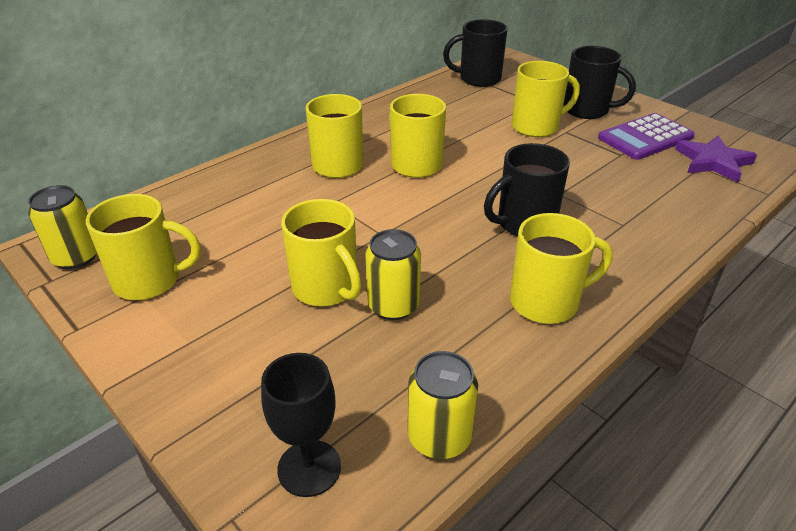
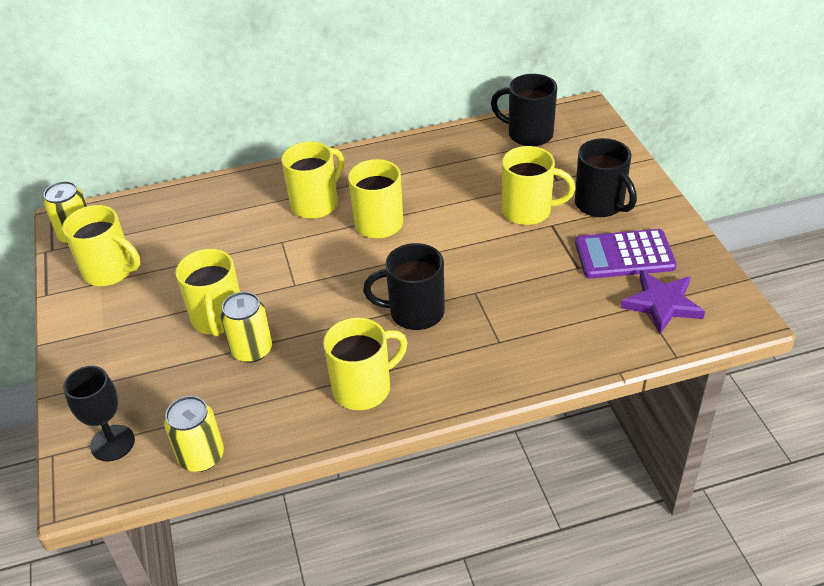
camera: 30 degrees right, 5 degrees up
yellow mug [510,213,613,324] -> yellow mug turned 45 degrees counterclockwise [323,317,408,410]

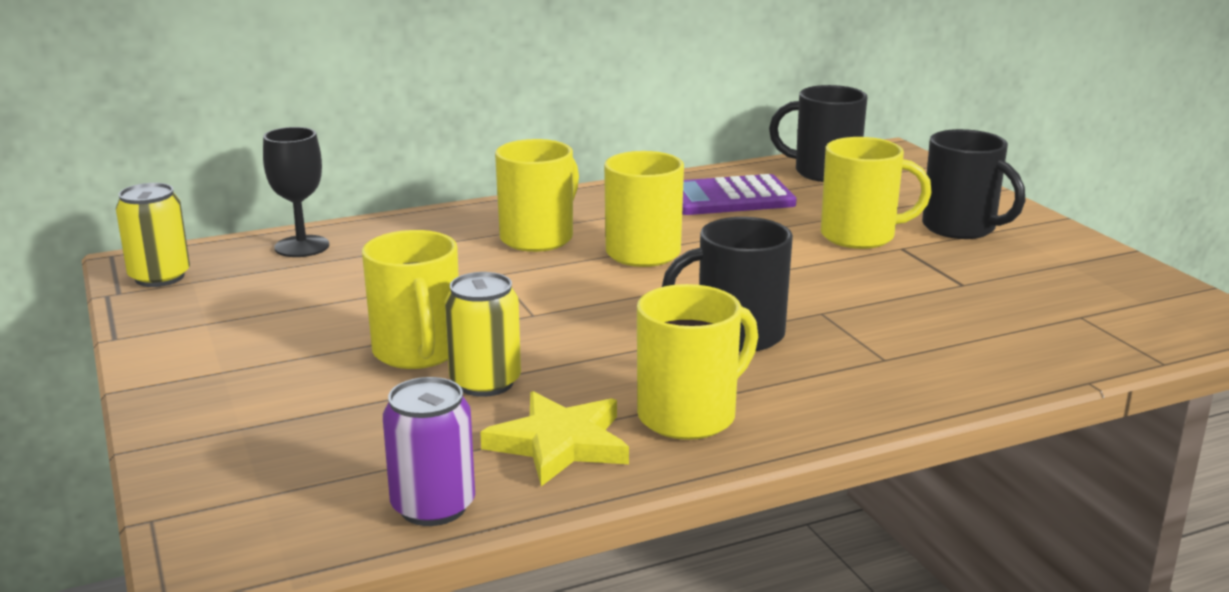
camera: 10 degrees left, 20 degrees down
yellow mug [62,205,140,286] -> none
black goblet [63,366,135,461] -> black goblet moved to [263,127,329,257]
yellow can [164,396,224,472] -> purple can [383,377,475,526]
purple calculator [575,229,677,279] -> purple calculator moved to [682,174,797,215]
purple star [621,271,705,334] -> none
none -> yellow star [480,391,629,486]

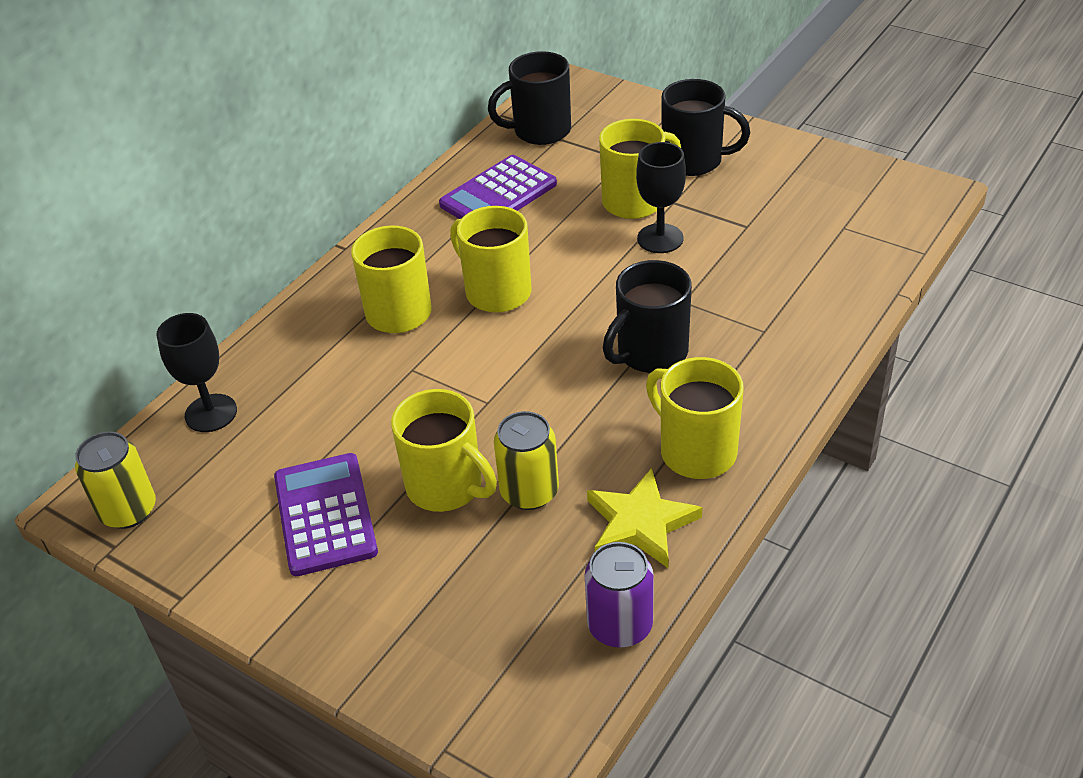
camera: 30 degrees left, 20 degrees up
yellow mug [637,284,758,440] -> yellow mug turned 60 degrees counterclockwise [646,357,744,479]
none -> purple calculator [274,453,378,576]
none -> black goblet [636,142,686,253]

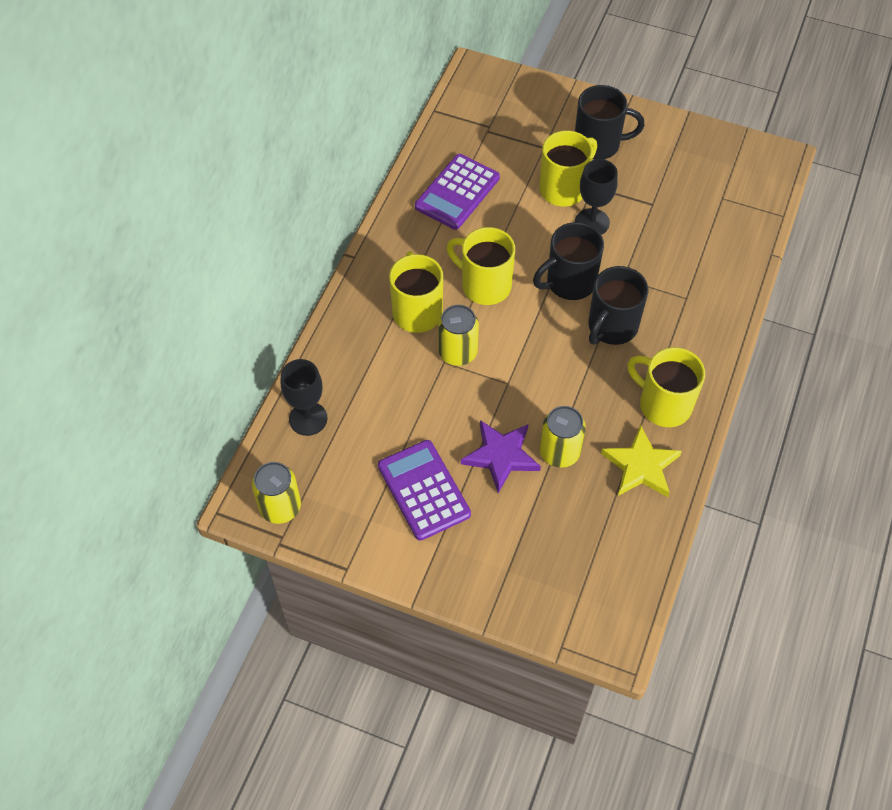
camera: 15 degrees left, 15 degrees up
yellow mug [391,389,497,512] -> purple star [461,420,541,493]
black mug [488,51,571,145] -> black mug moved to [533,222,604,300]
purple can [585,542,654,648] -> none
none -> yellow can [438,305,479,366]

